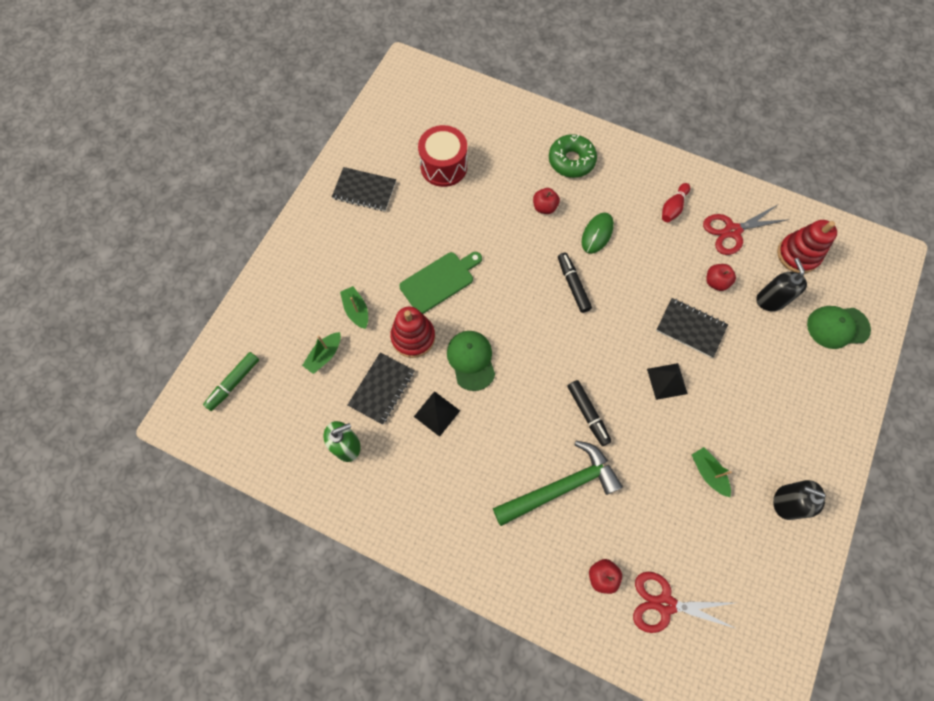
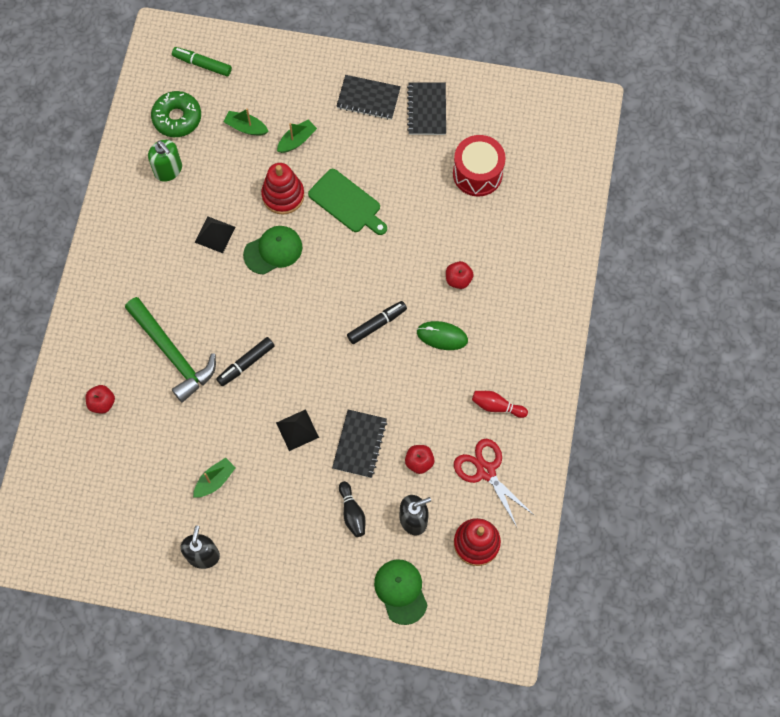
camera: 75 degrees right, 0 degrees up
black notebook [348,352,415,425] -> black notebook moved to [336,75,401,120]
green donut [549,134,597,178] -> green donut moved to [151,91,201,137]
red scissors [633,572,737,633] -> none
none -> black bowling pin [339,481,365,537]

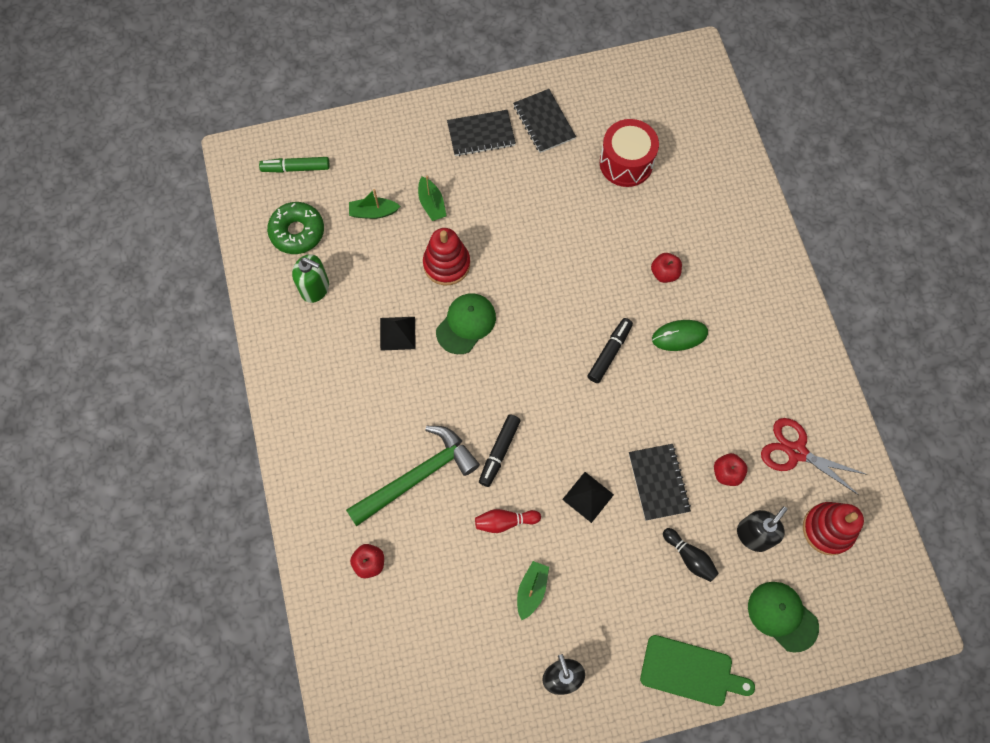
camera: 25 degrees left, 0 degrees up
green hammer [125,297,216,402] -> green hammer turned 60 degrees counterclockwise [346,426,480,526]
green boat [277,120,317,153] -> green boat turned 135 degrees clockwise [418,176,447,221]
green cutting board [308,169,387,235] -> green cutting board moved to [640,635,755,706]
red bowling pin [472,391,528,418] -> red bowling pin moved to [475,509,541,533]

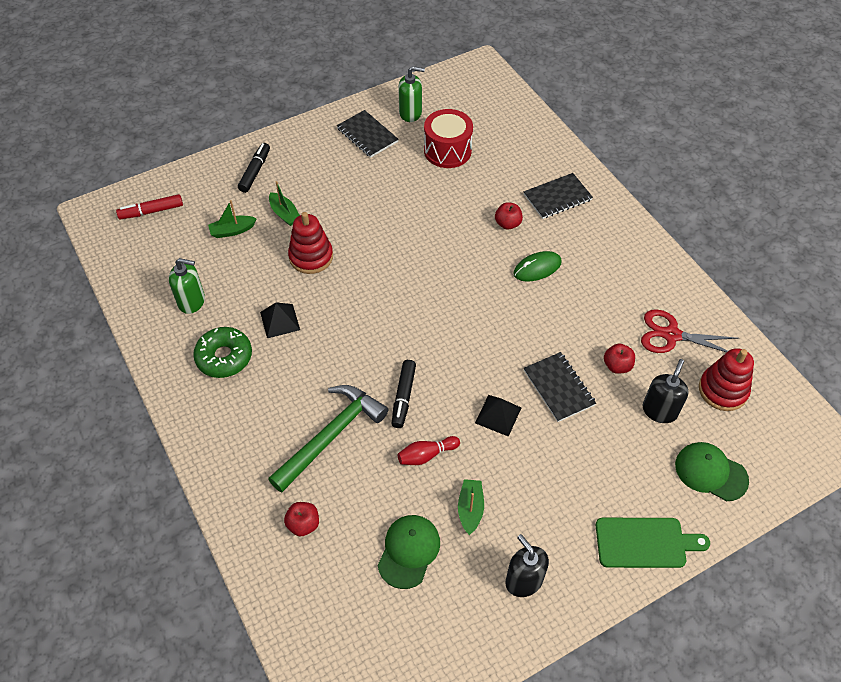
camera: 15 degrees left, 15 degrees down
green marker [259,157,330,173] -> red marker [116,194,183,219]
green donut [267,202,324,254] -> green donut moved to [193,327,252,378]
green cap [436,293,496,354] -> green cap moved to [377,515,440,589]
black notebook [447,110,516,156] -> black notebook moved to [524,173,593,219]
black marker [588,318,633,383] -> black marker moved to [238,143,270,193]
black bowling pin [663,528,719,582] -> none
none -> green soap dispenser [398,66,425,122]

